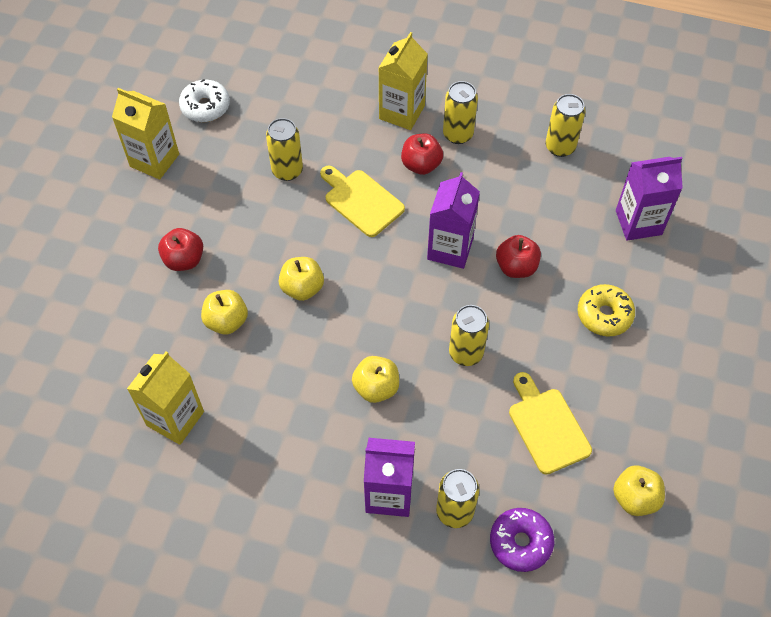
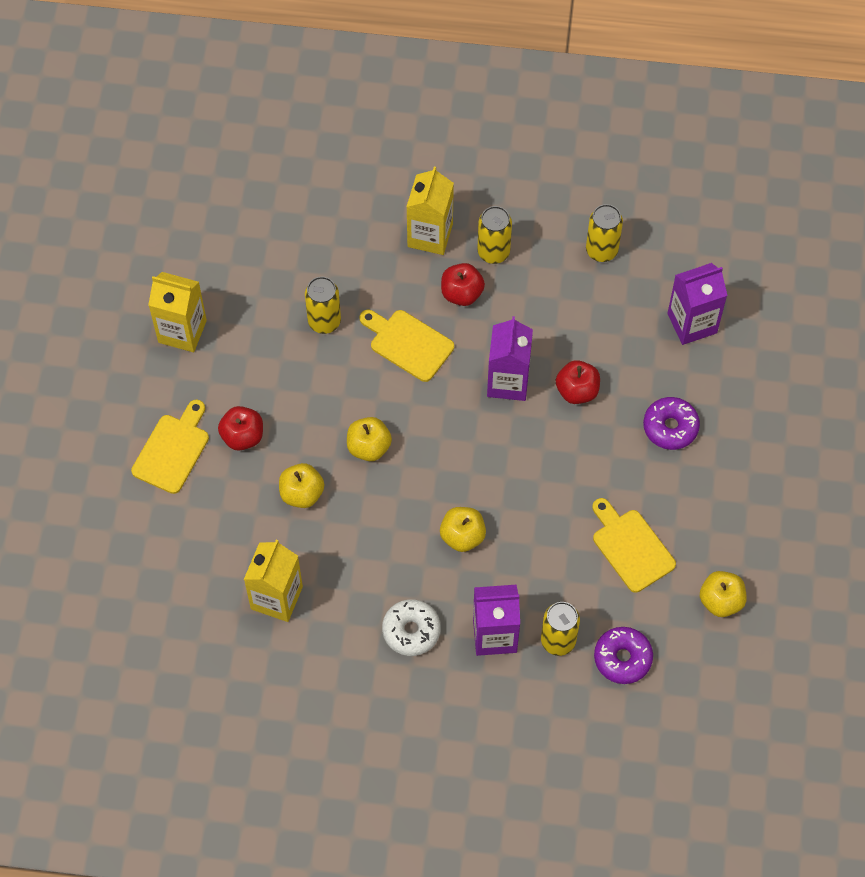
camera: 10 degrees left, 5 degrees up
white donut [179,79,230,122] -> white donut moved to [382,599,440,656]
yellow can [449,305,489,366] -> none
yellow donut [578,284,635,337] -> purple donut [643,397,700,450]
none -> yellow cutting board [131,400,209,494]

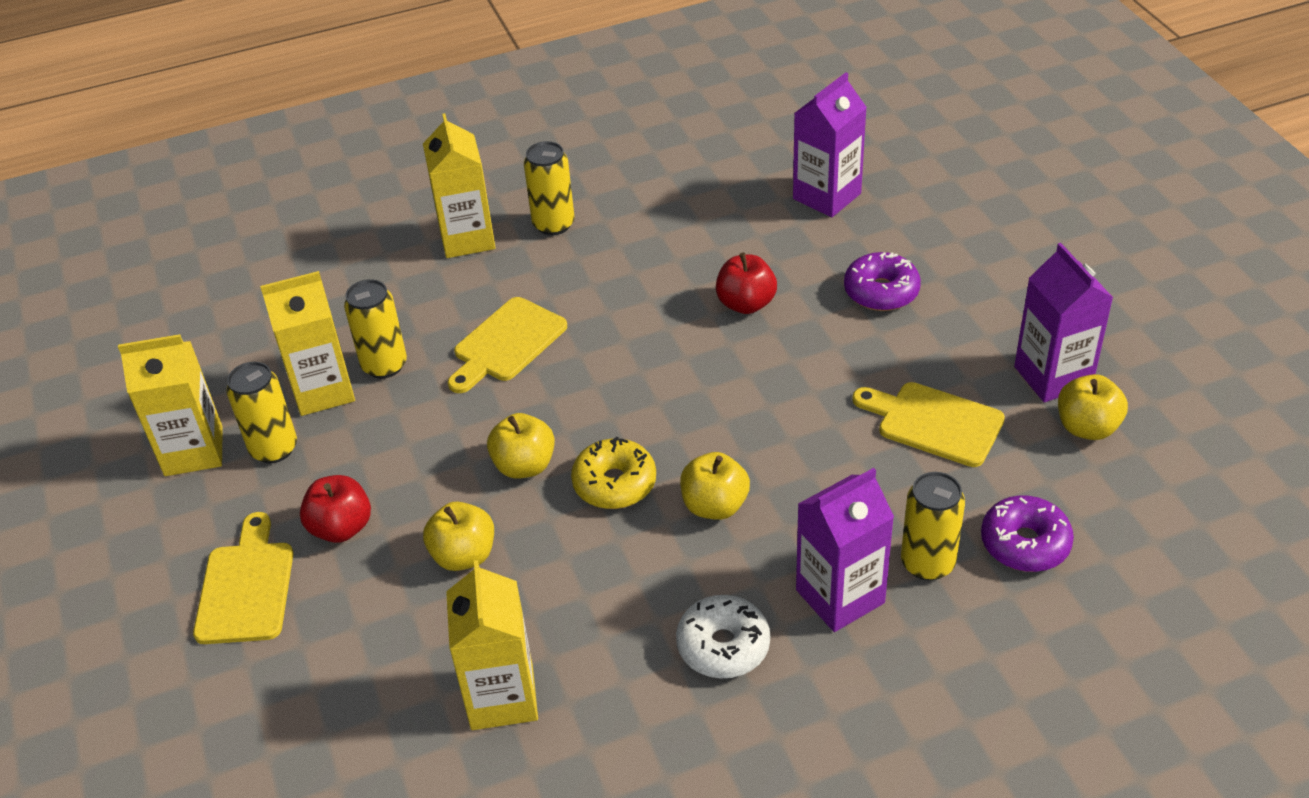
camera: 25 degrees left, 20 degrees down
yellow cutting board [360,310,454,382] -> yellow cutting board turned 60 degrees counterclockwise [448,297,567,393]
red apple [441,263,485,306] -> none
purple carton [487,316,533,401] -> purple carton moved to [1014,243,1113,402]
yellow can [586,204,623,262] -> yellow can moved to [226,362,297,463]
none -> yellow carton [260,271,355,416]
none -> yellow donut [571,437,656,509]

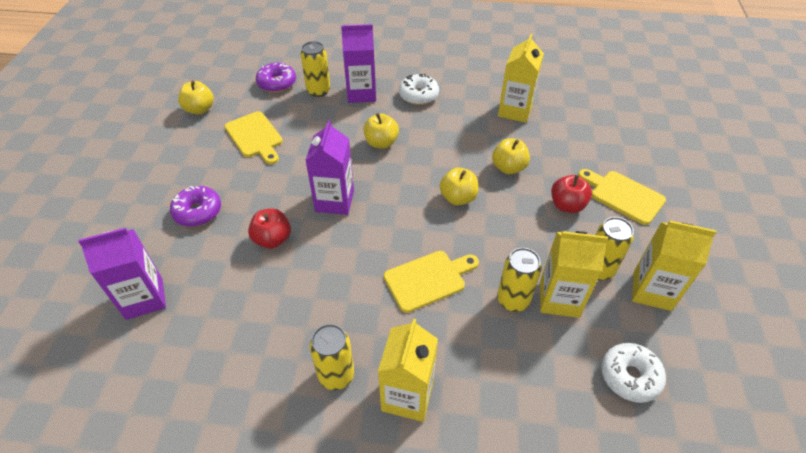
camera: 155 degrees left, 5 degrees up
yellow cutting board [193,512,293,644] -> yellow cutting board turned 105 degrees clockwise [578,169,666,225]
yellow donut [571,437,656,509] -> none
purple carton [1014,243,1113,402] -> purple carton moved to [305,120,354,215]
none -> white donut [601,343,666,403]

